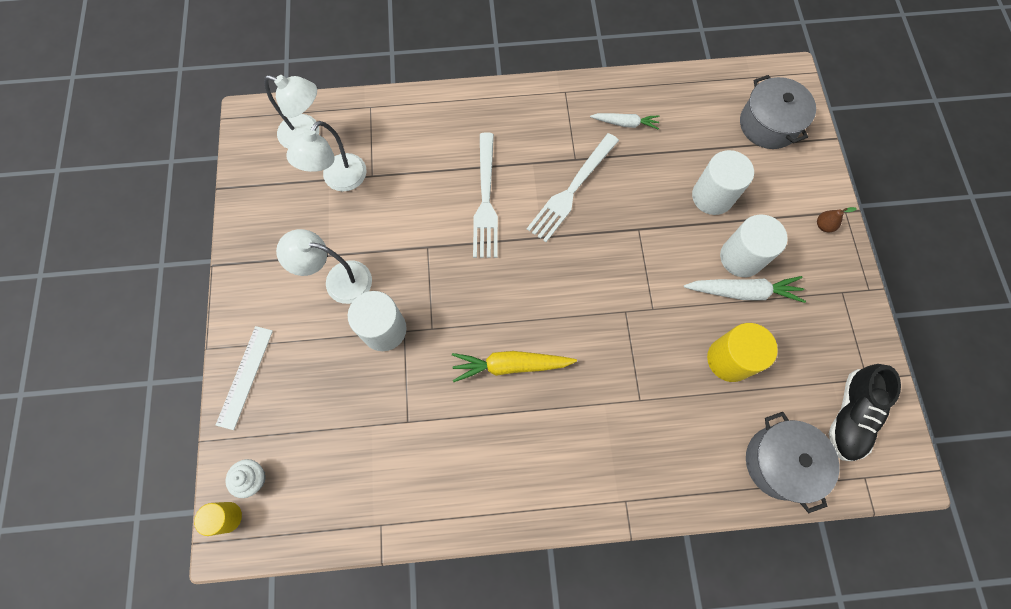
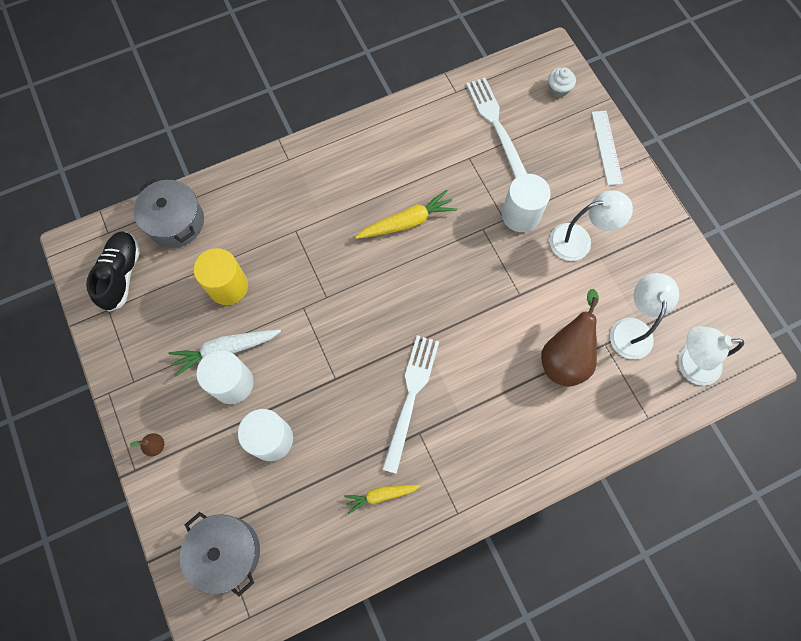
camera: 160 degrees right, 0 degrees up
yellow cylinder [194,502,242,536] -> none
white fork [473,133,498,258] -> white fork moved to [466,78,527,178]
white carrot [590,113,659,130] -> yellow carrot [344,485,421,514]
none -> brown pear [541,289,599,387]

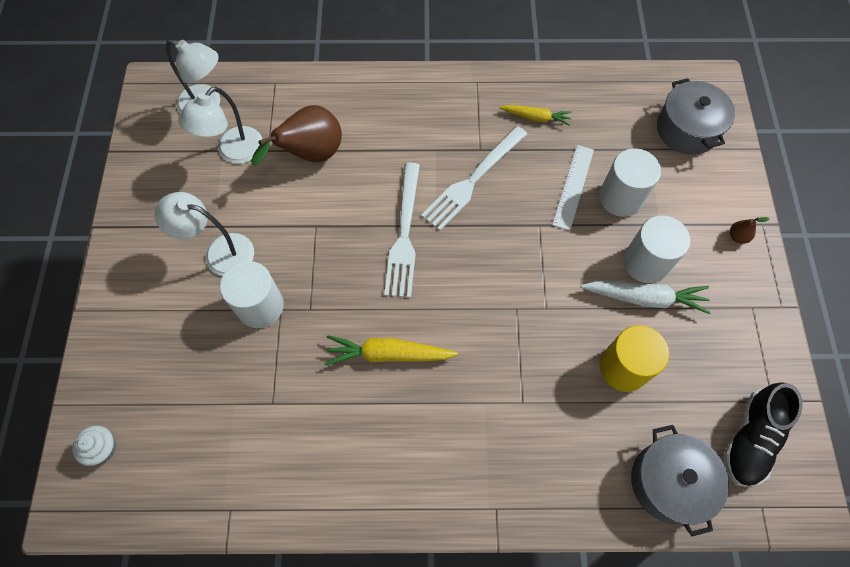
camera: 155 degrees left, 5 degrees down
white fork [466,78,527,178] -> white fork moved to [384,163,420,298]
white ruler [592,111,623,185] -> white ruler moved to [552,145,594,231]

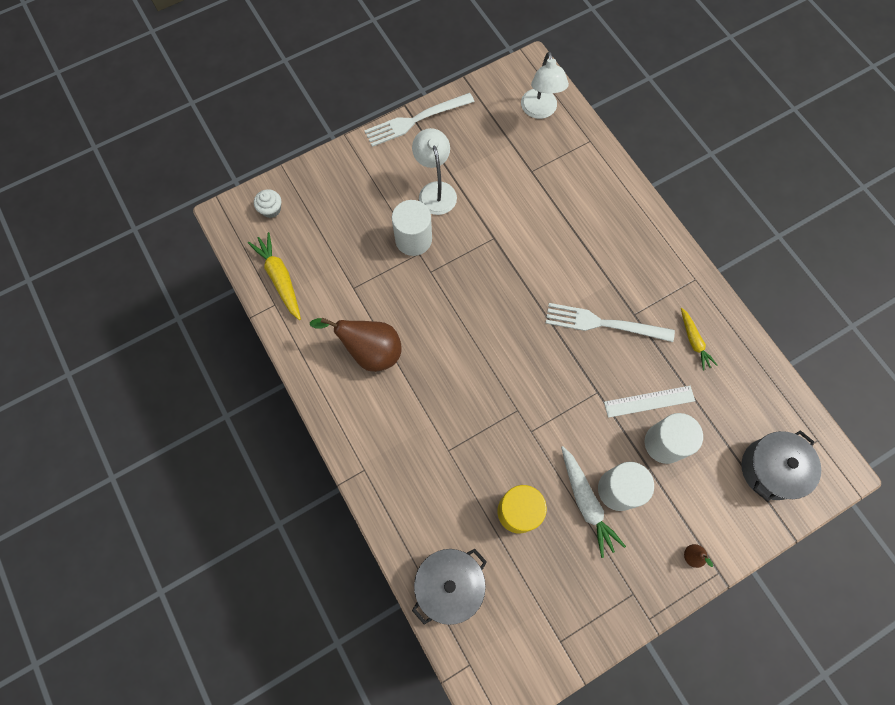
camera: 60 degrees right, 5 degrees up
white lamp [178,87,262,164] -> none
brown pear [251,105,342,165] -> brown pear moved to [310,317,402,372]
yellow carrot [325,335,458,366] -> yellow carrot moved to [248,232,301,320]
white fork [384,163,420,298] -> white fork moved to [364,93,474,147]
black shoe [724,382,803,487] -> none

